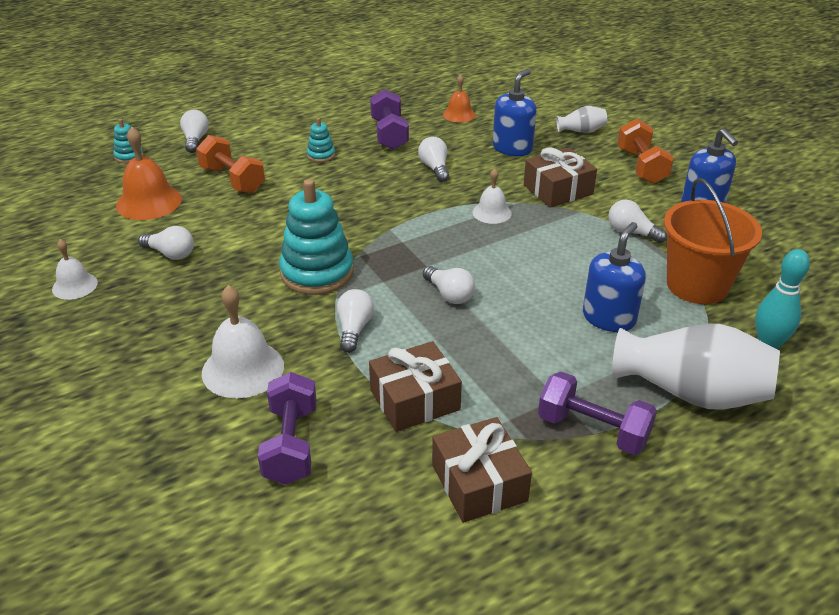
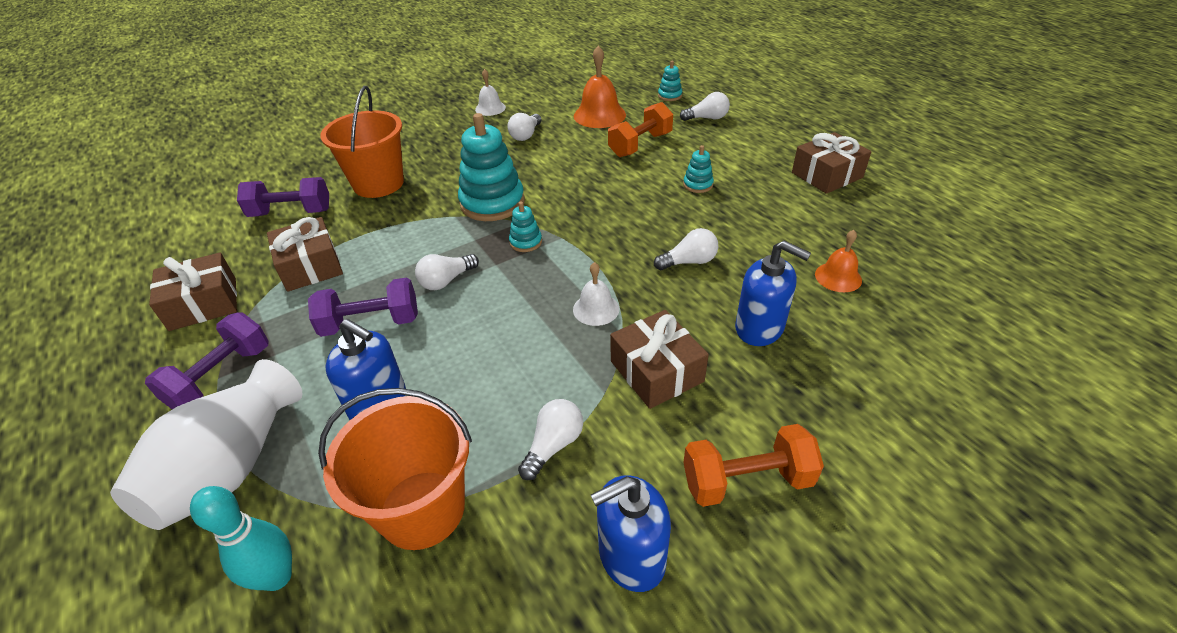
camera: 90 degrees right, 5 degrees up
white bell [202,285,284,398] -> orange bucket [320,86,404,198]
white light bulb [337,289,374,353] -> none
purple dumbbell [370,89,409,150] -> purple dumbbell moved to [308,277,418,337]
white vase [556,106,607,133] -> none
none -> turquoise stacking toy [509,202,542,252]
none -> brown gift [792,132,871,194]

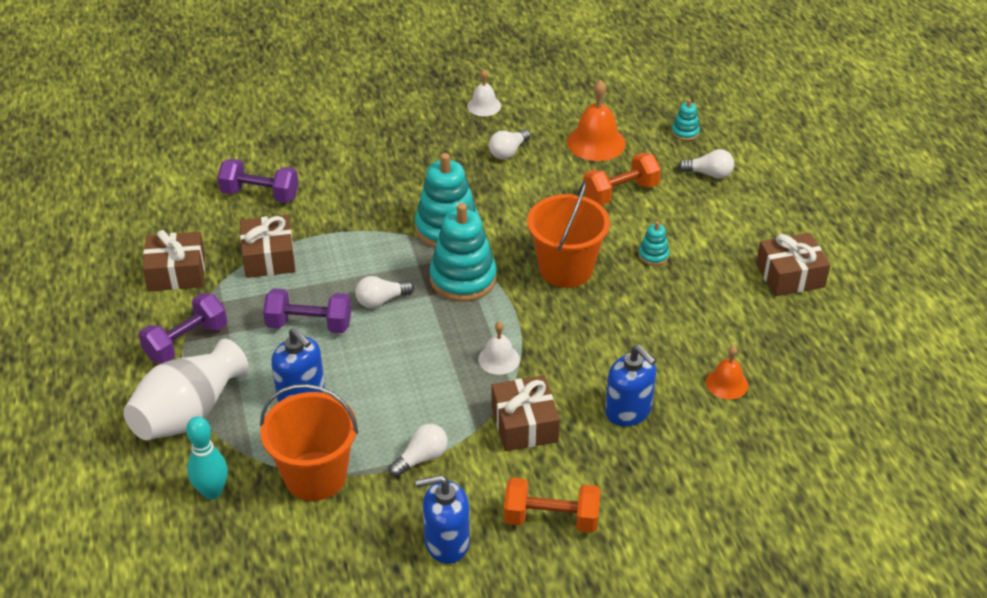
camera: 15 degrees right, 0 degrees up
orange bucket [320,86,404,198] -> orange bucket moved to [527,181,610,288]
turquoise stacking toy [509,202,542,252] -> turquoise stacking toy [430,203,497,302], size x2.15
white light bulb [654,228,718,270] -> none

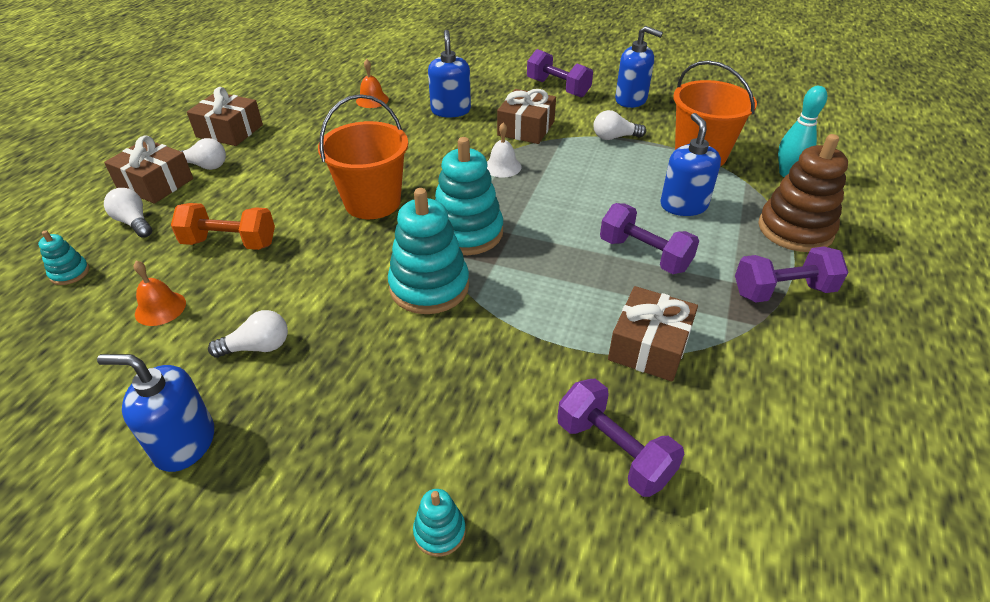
camera: 145 degrees left, 0 degrees up
white vase [123,339,249,440] -> brown stacking toy [758,134,848,252]
brown gift [143,230,205,291] -> brown gift moved to [104,135,193,204]
white light bulb [355,276,414,308] -> white light bulb moved to [181,138,226,170]
white bell [467,69,501,116] -> blue soap dispenser [97,354,214,472]
orange dumbbell [504,478,600,533] -> purple dumbbell [527,49,593,98]
orange bell [567,79,626,161] -> orange bell [133,261,186,326], size x0.60
turquoise stacking toy [639,221,670,266] -> turquoise stacking toy moved to [413,489,466,557]

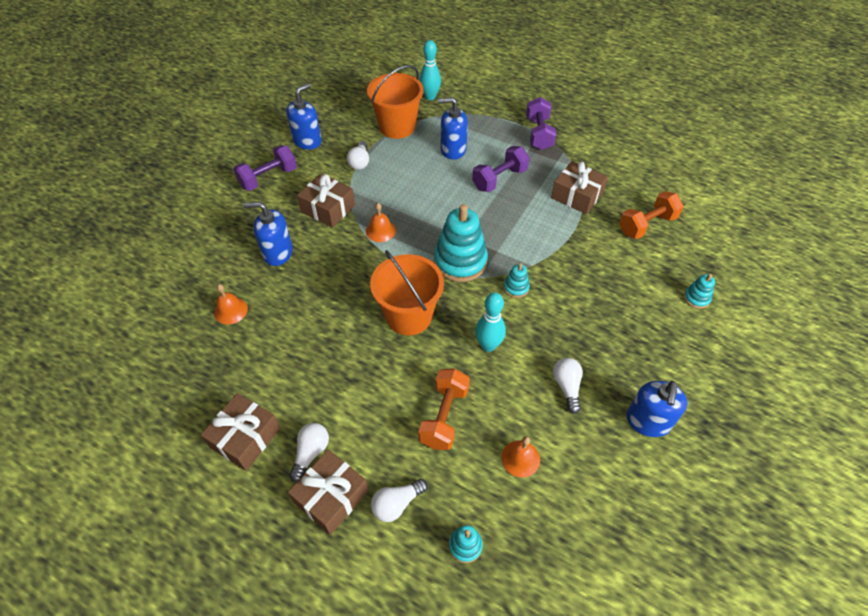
camera: 80 degrees left, 10 degrees up
turquoise stacking toy [388,188,469,314] -> turquoise stacking toy [504,263,530,298], size x0.47
white bell [487,123,522,178] -> orange bell [366,203,396,242]
purple dumbbell [557,379,684,497] -> orange dumbbell [619,191,684,239]
brown stacking toy [758,134,848,252] -> none
none -> turquoise bowling pin [475,292,506,352]

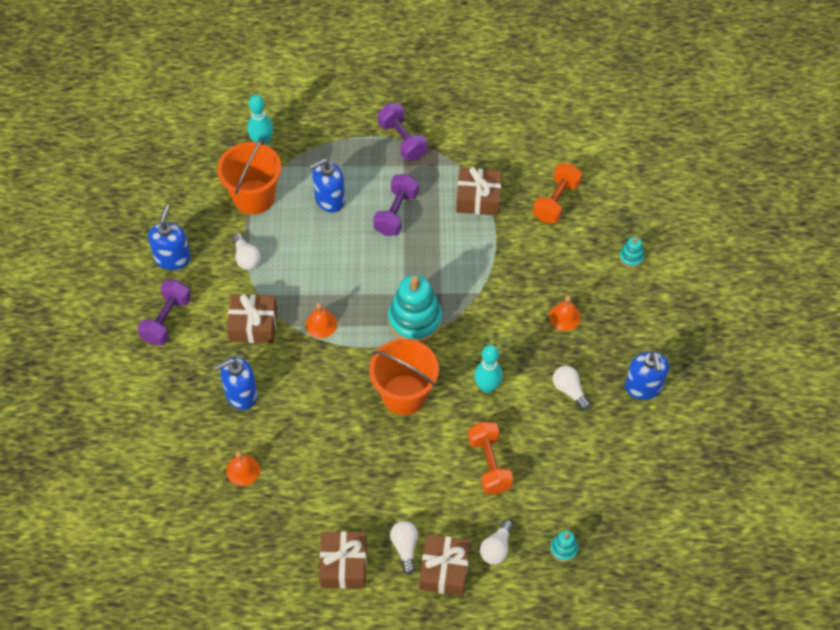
camera: 30 degrees left, 5 degrees up
orange bell [501,436,540,477] -> orange bell moved to [549,295,581,331]
turquoise stacking toy [504,263,530,298] -> none

